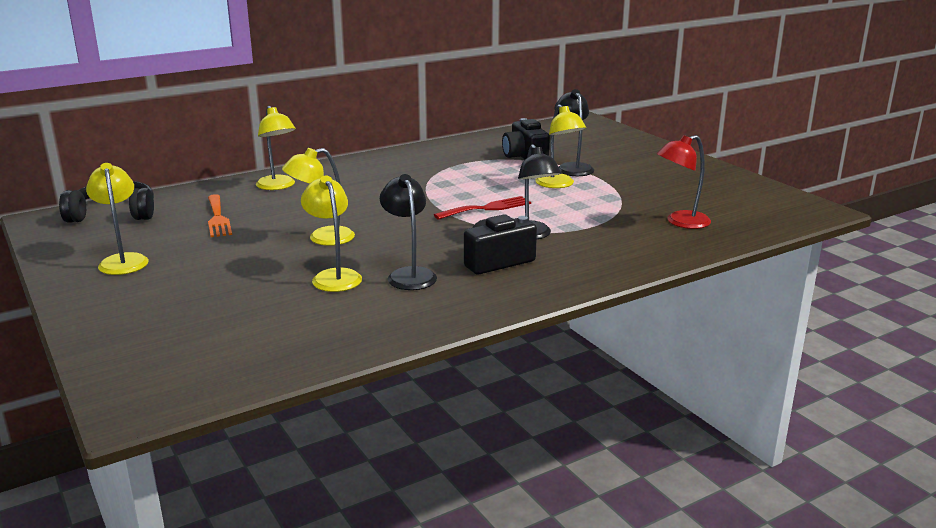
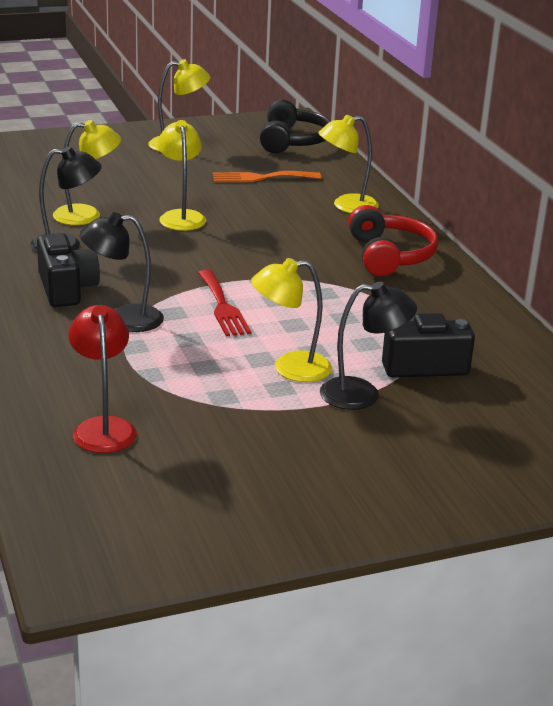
camera: 100 degrees right, 5 degrees up
none -> red headphones [348,205,438,276]

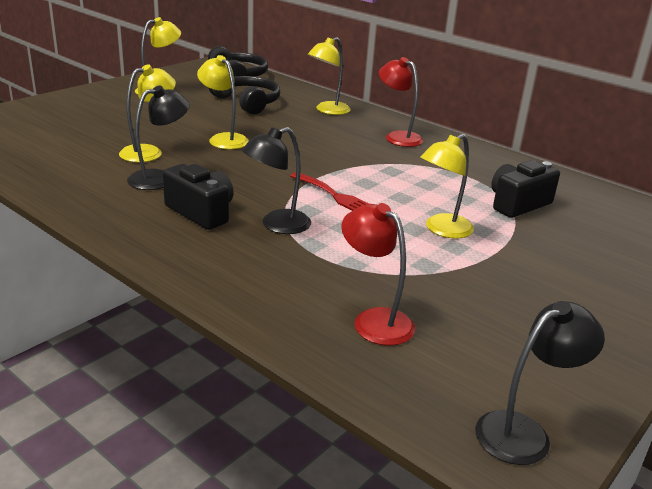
camera: 30 degrees left, 0 degrees up
orange fork [213,171,321,182] -> black headphones [209,76,280,115]
black lamp [320,282,417,410] -> black lamp moved to [475,301,605,465]
red headphones [348,205,438,276] -> red lamp [379,57,423,147]

